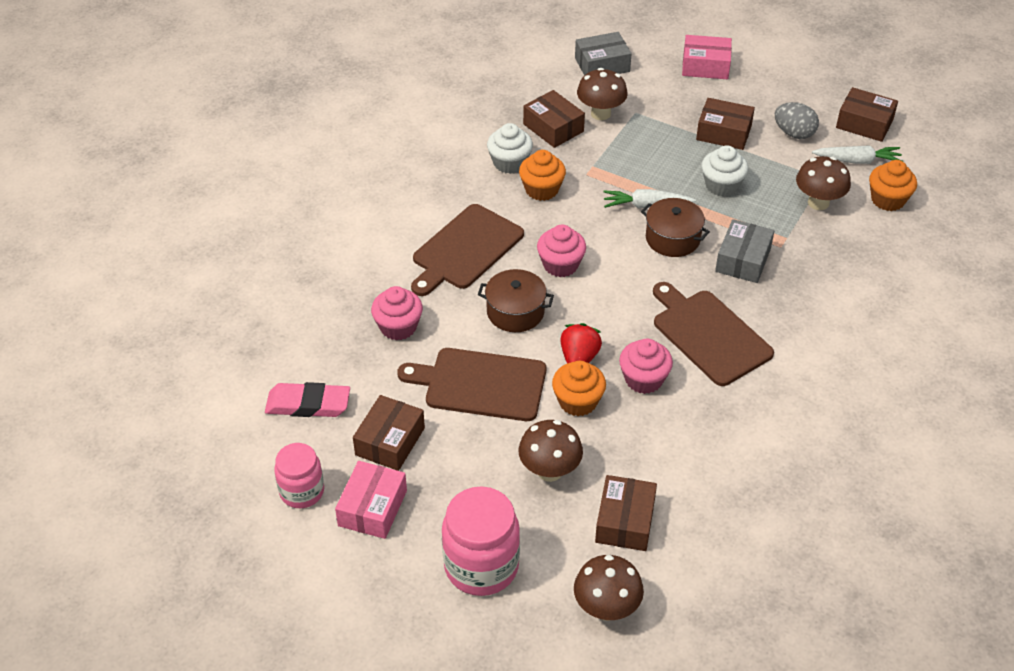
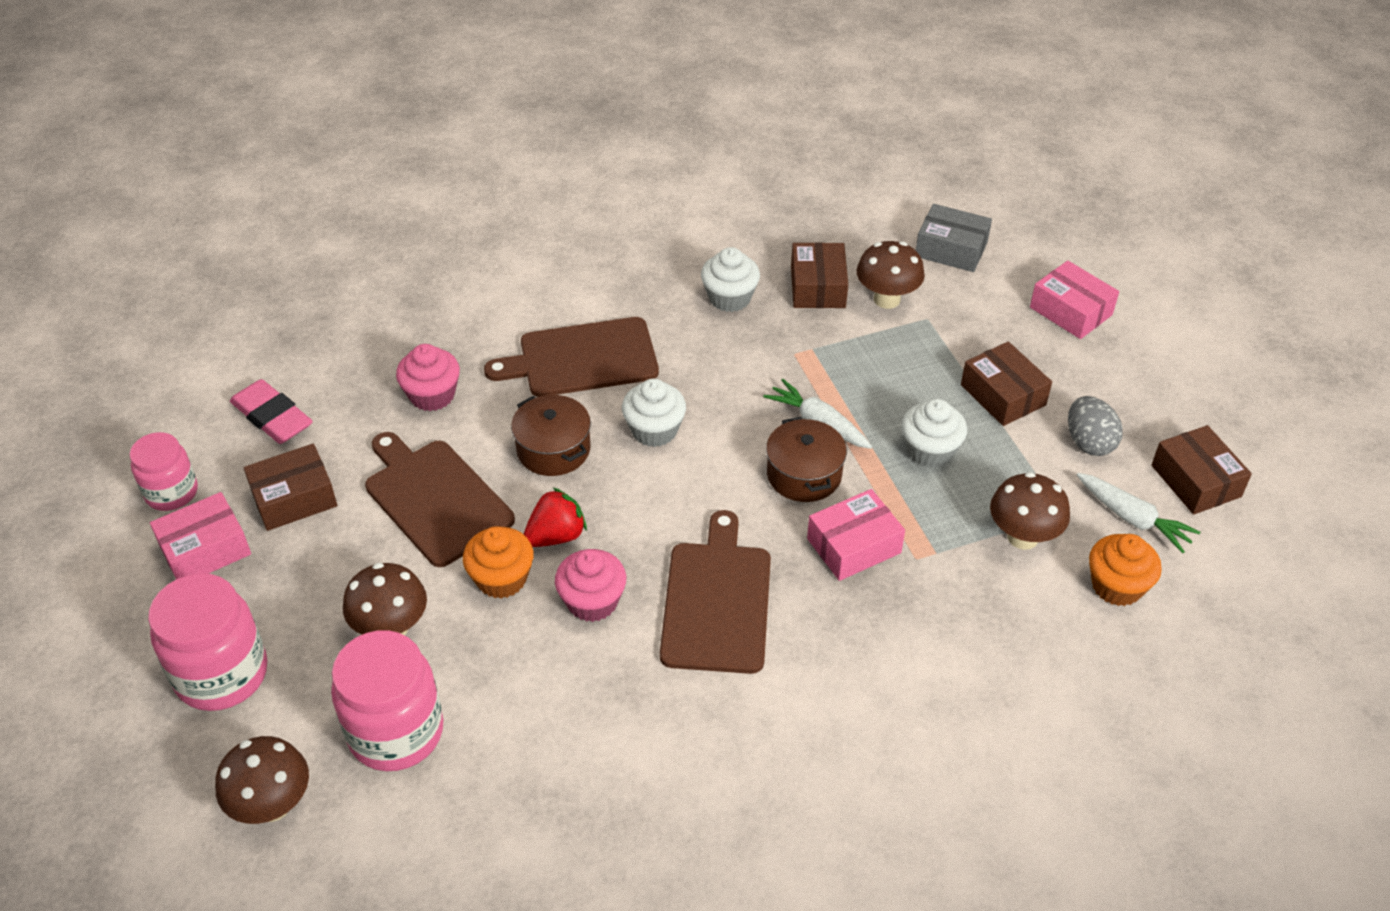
camera: 40 degrees right, 0 degrees up
orange cupcake [519,150,566,201] -> none
pink cupcake [537,224,586,277] -> white cupcake [622,379,686,447]
brown box [595,475,657,551] -> pink jar [331,630,443,771]
grey box [715,219,774,283] -> pink box [807,489,905,581]

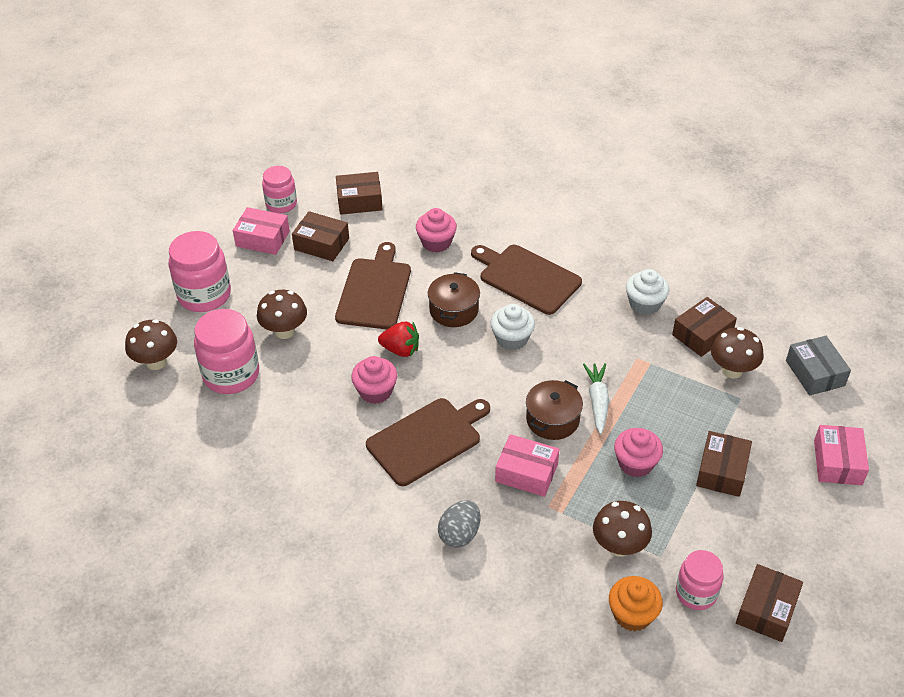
camera: 50 degrees right, 0 degrees up
pink eraser [230,379,313,444] -> brown box [336,172,383,215]
orange cupcake [463,526,534,599] -> none
white cupcake [901,399,967,468] -> pink cupcake [614,428,663,477]
grey egg [1068,396,1123,456] -> grey egg moved to [438,500,480,548]
white carrot [1077,473,1201,553] -> pink jar [676,550,724,610]

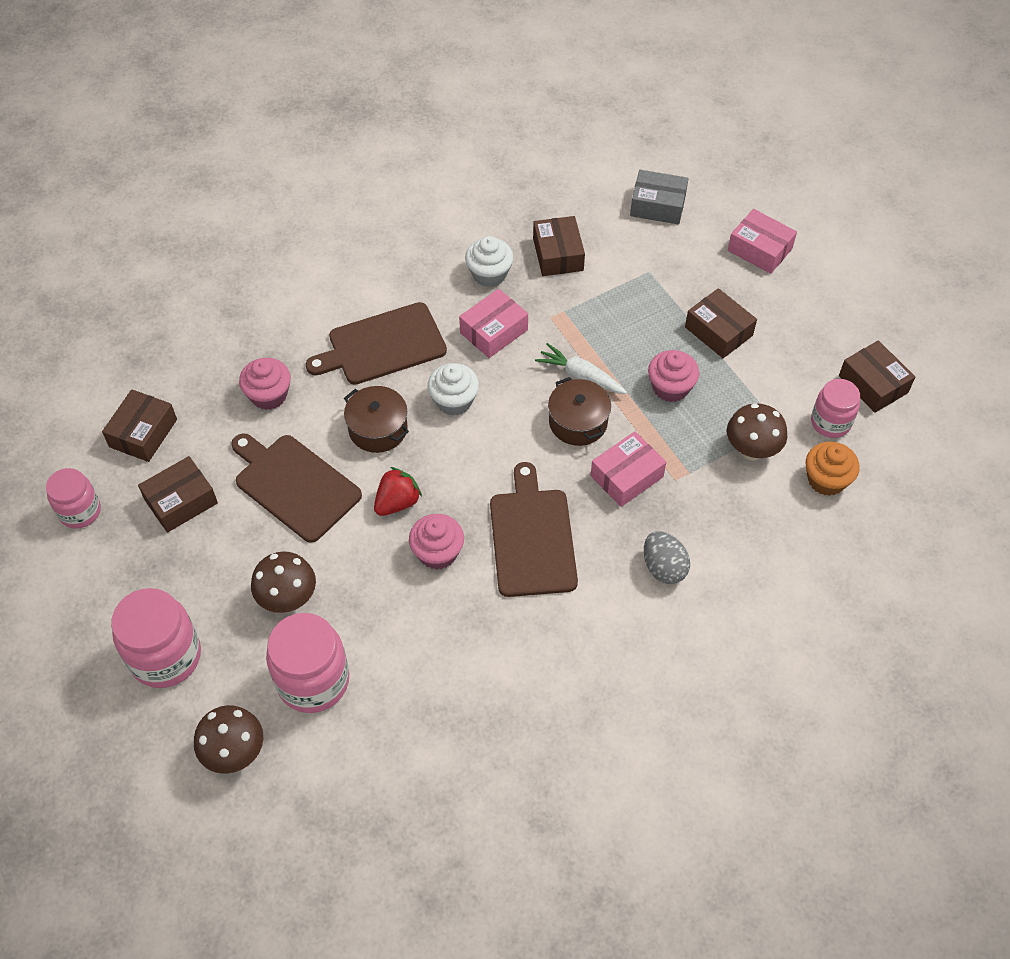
camera: 60 degrees left, 10 degrees up
pink box [233,207,290,255] -> pink box moved to [459,289,528,358]
brown mushroom [711,327,764,378] -> none

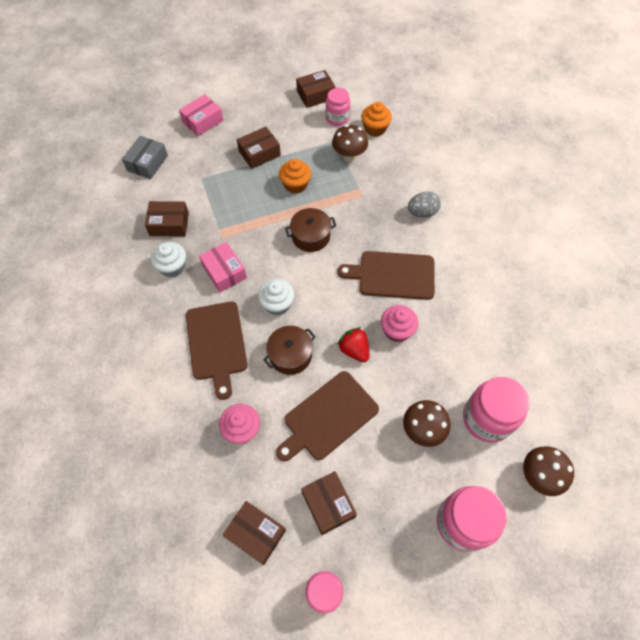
camera: 80 degrees left, 5 degrees up
white carrot [535,343,627,394] -> none
pink box [591,431,666,507] -> none
pink cupcake [648,350,699,402] -> orange cupcake [279,159,311,194]

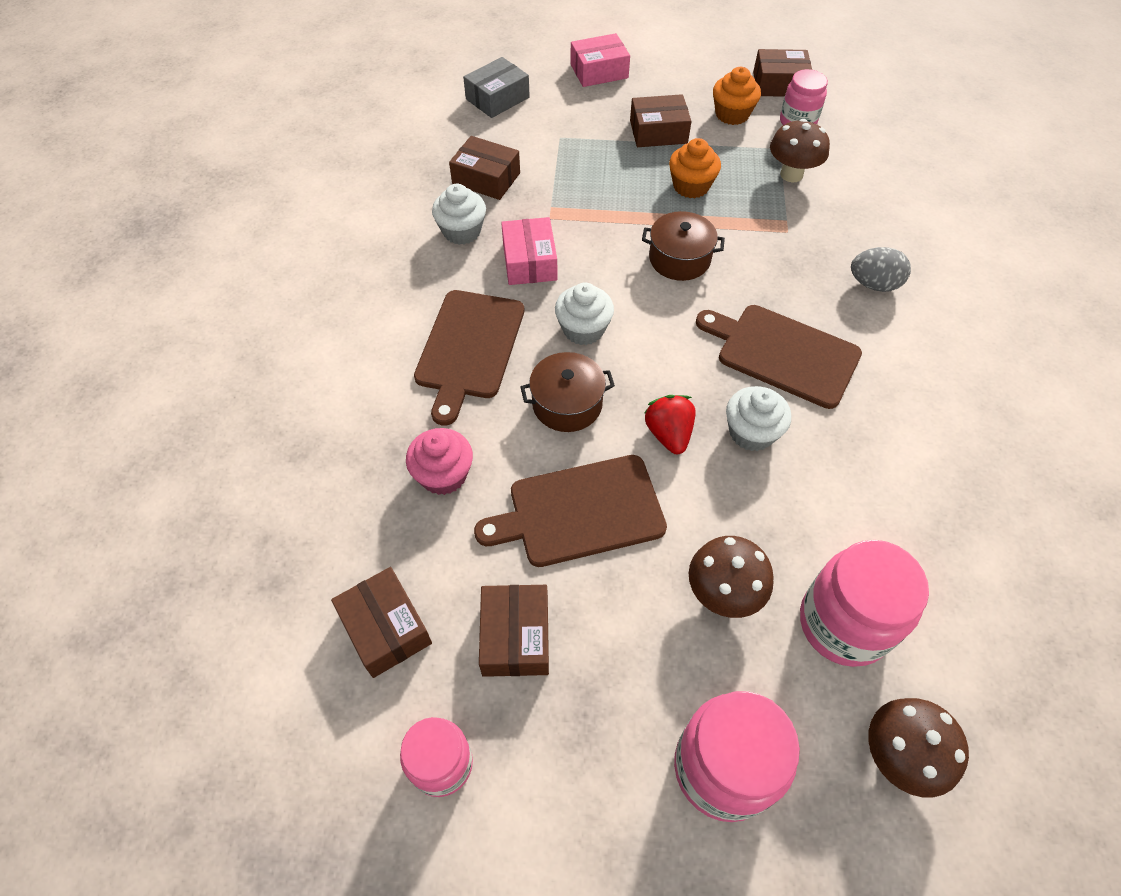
camera: 25 degrees right, 5 degrees down
orange cupcake [361,102,392,137] -> orange cupcake moved to [713,67,761,125]
pink cupcake [381,305,418,342] -> white cupcake [726,386,791,451]

